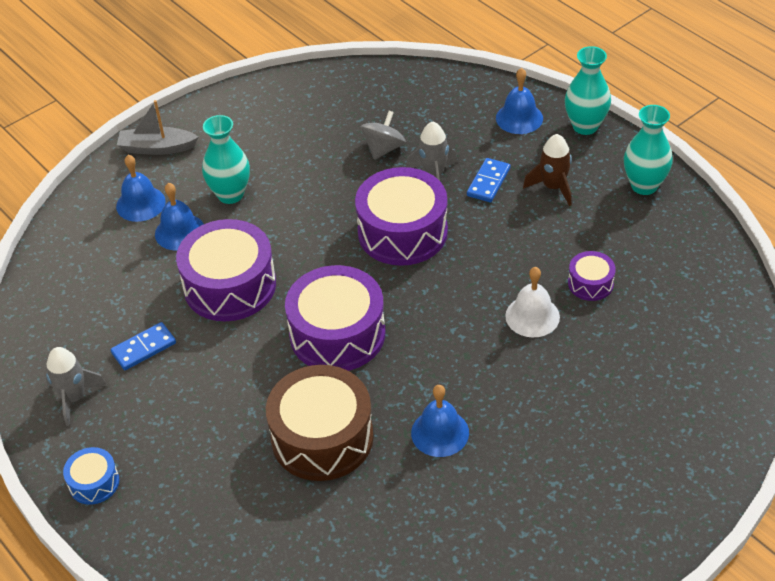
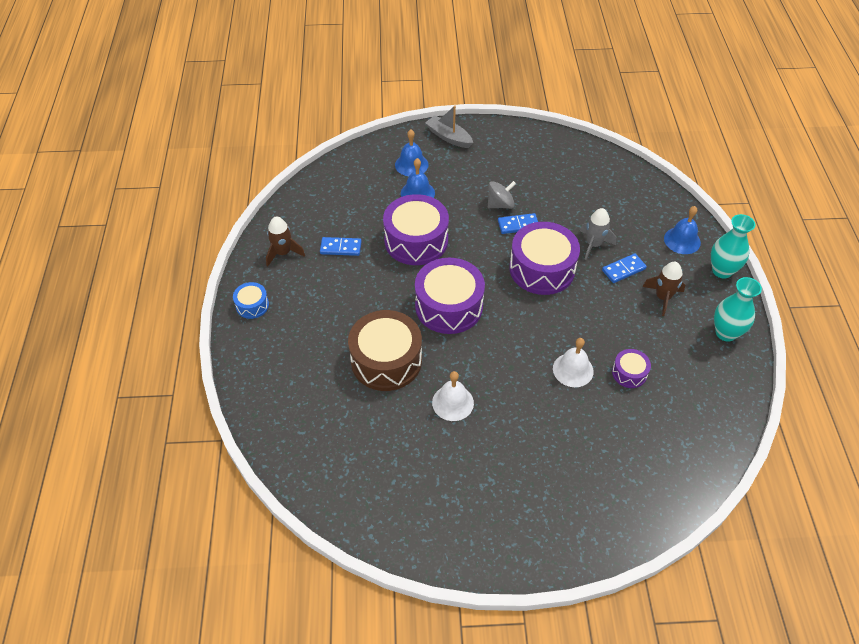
camera: 35 degrees right, 5 degrees up
grey rocket [46,347,107,426] -> brown rocket [266,216,305,267]
turquoise vase [202,115,250,204] -> none
grey spinning top [361,111,406,160] -> grey spinning top moved to [488,181,516,209]
blue bell [411,385,469,457] -> white bell [432,371,474,421]
none -> blue domino [498,213,538,234]

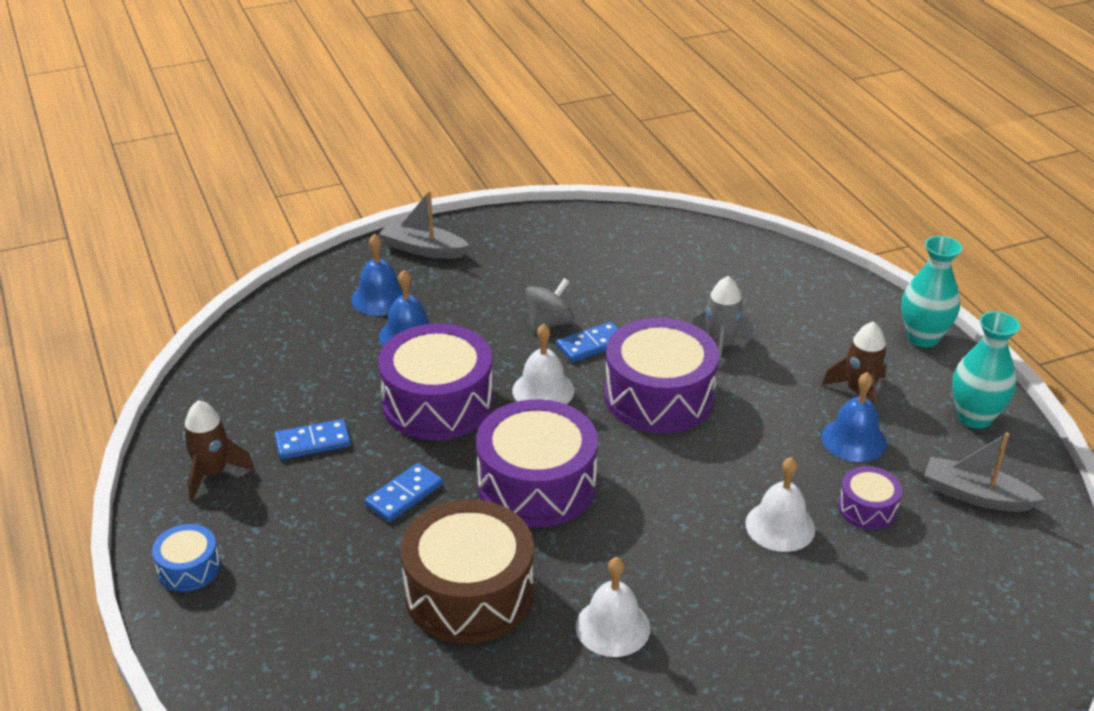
camera: 20 degrees left, 15 degrees down
blue domino [602,254,647,283] -> blue domino moved to [365,463,443,522]
blue bell [664,206,701,254] -> blue bell moved to [822,372,887,462]
none -> white bell [512,324,574,405]
none -> grey boat [924,433,1045,512]

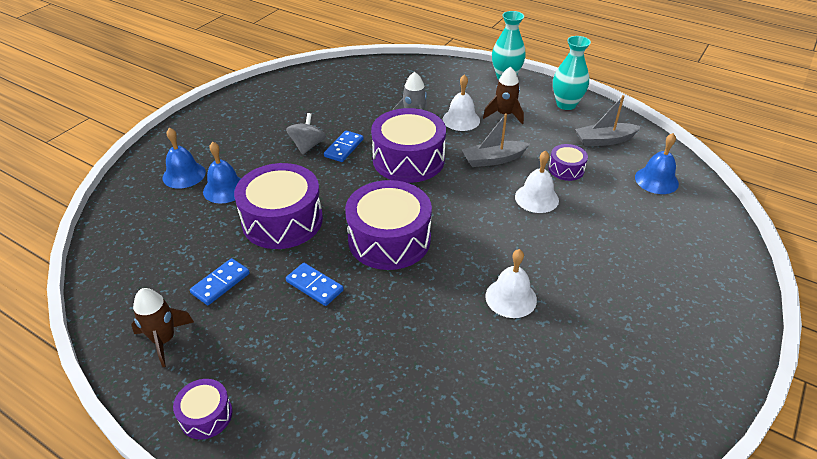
camera: 35 degrees left, 5 degrees up
blue drum [152,524,220,592] -> purple drum [173,379,233,439]
blue domino [365,463,443,522] -> blue domino turned 60 degrees counterclockwise [286,263,344,306]
grey boat [379,190,470,259] -> grey boat moved to [462,113,530,167]
brown drum [401,499,534,644] -> none
white bell [512,324,574,405] -> white bell moved to [442,74,480,131]
blue bell [822,372,887,462] -> blue bell moved to [635,133,679,194]

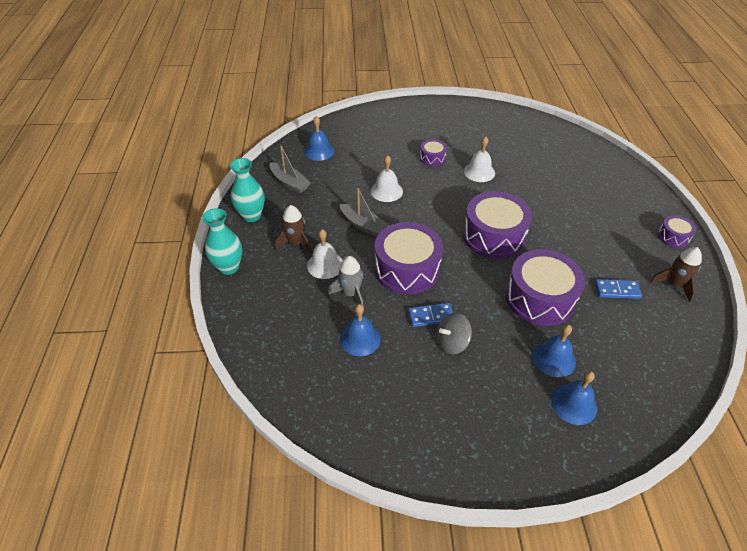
camera: 125 degrees left, 5 degrees up
blue domino [286,263,344,306] -> none
purple drum [549,144,588,181] -> purple drum moved to [420,139,447,166]
none -> blue bell [340,304,381,356]

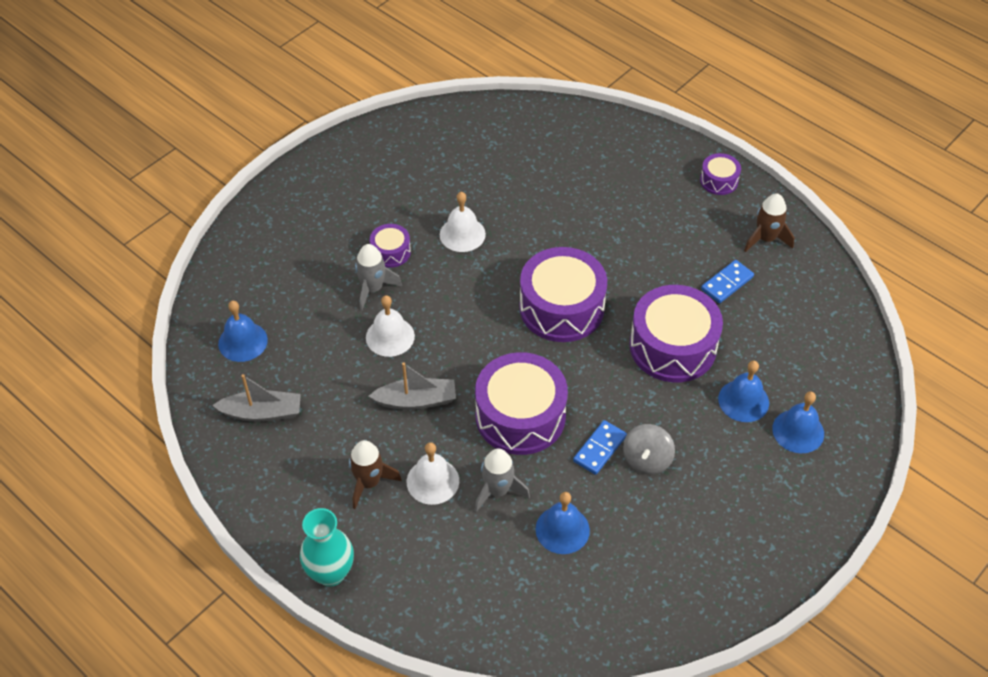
camera: 45 degrees left, 5 degrees up
turquoise vase [230,158,265,222] -> none
none -> grey rocket [355,244,402,311]

